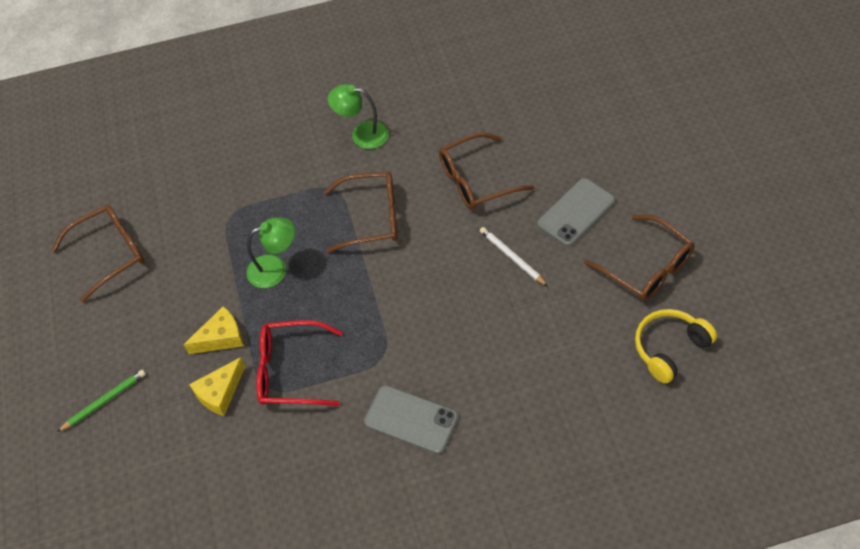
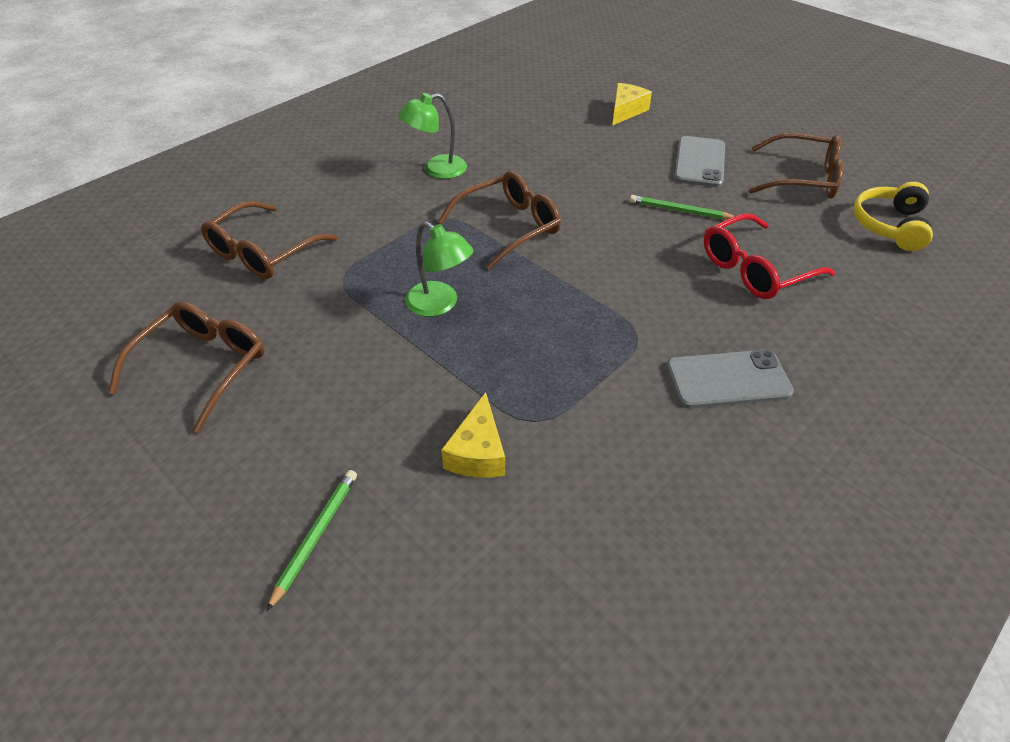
camera: 35 degrees left, 10 degrees down
yellow cheese [183,306,243,354] -> yellow cheese moved to [612,83,652,125]
green lamp [246,218,295,288] -> green lamp turned 90 degrees clockwise [405,221,473,317]
red glasses [256,320,343,406] -> red glasses moved to [704,213,836,299]
brown glasses [439,132,534,210] -> brown glasses moved to [201,201,338,279]
white pencil [480,227,548,286] -> green pencil [630,195,734,219]

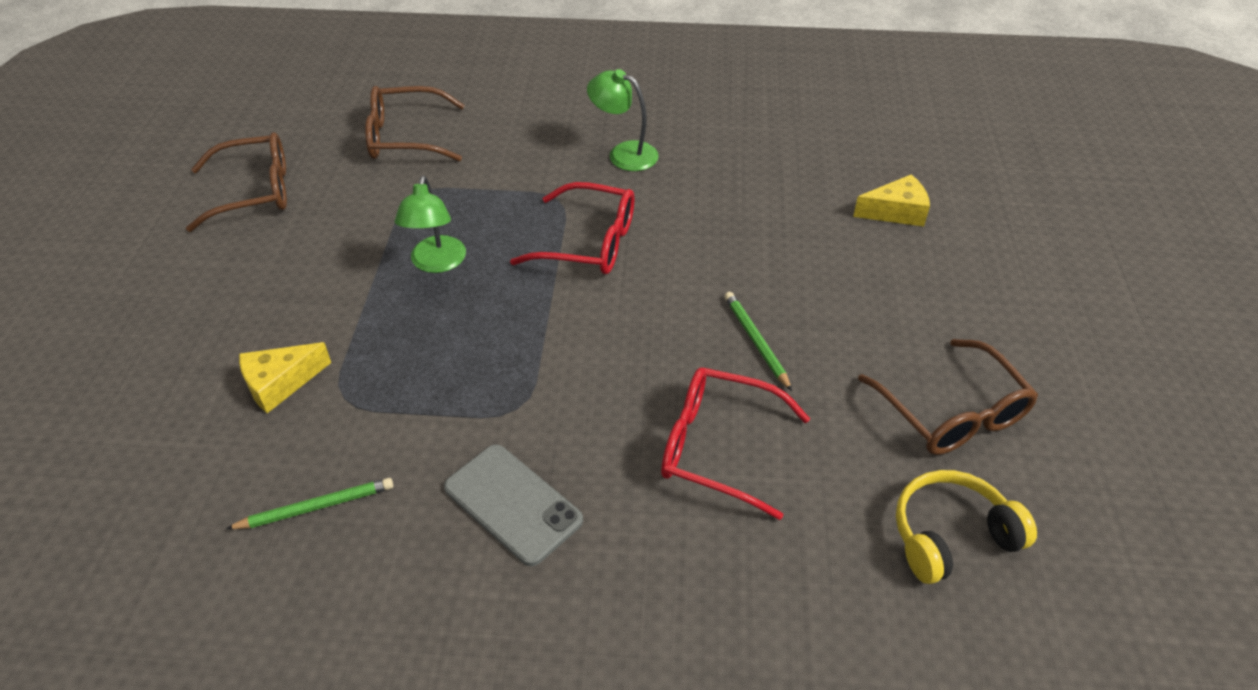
camera: 50 degrees right, 0 degrees up
green pencil [267,470,357,611] -> green pencil moved to [226,478,394,529]
brown glasses [438,171,561,270] -> red glasses [510,182,634,274]
grey phone [674,136,725,187] -> none

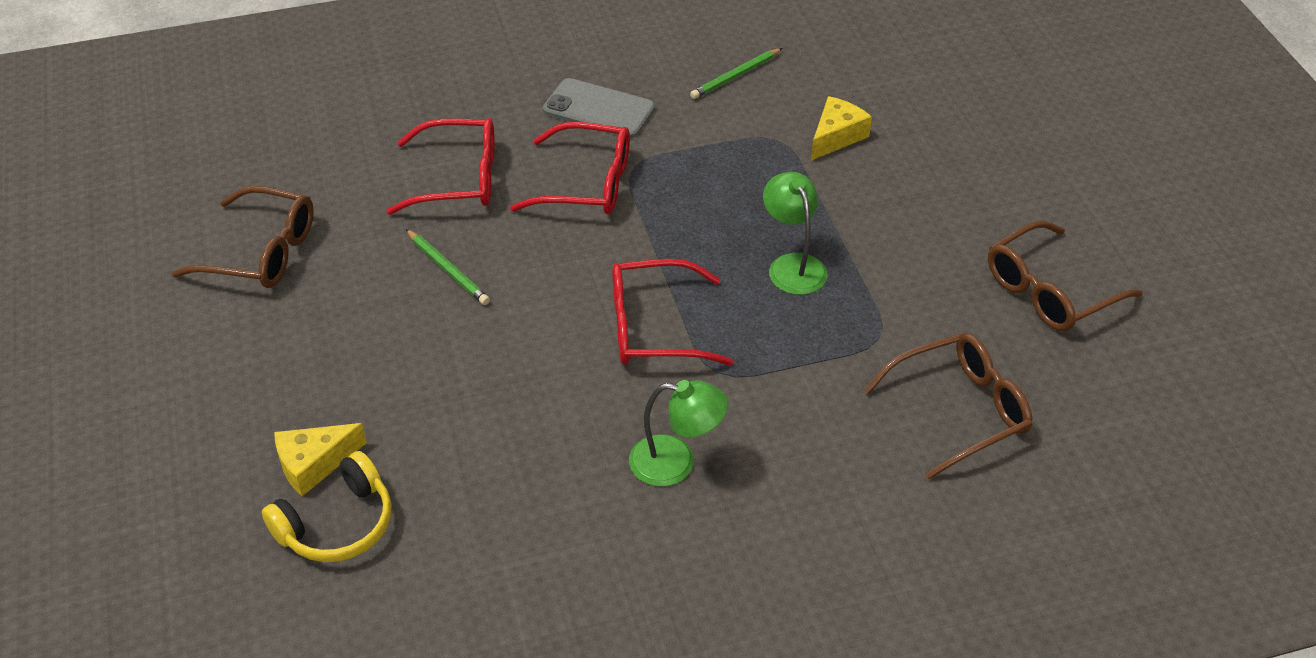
camera: 160 degrees right, 0 degrees up
brown glasses [858,339,1038,455] -> brown glasses turned 150 degrees clockwise [172,186,314,288]
yellow headphones [896,470,1037,584] -> yellow headphones moved to [262,451,391,562]
none -> red glasses [510,122,630,215]

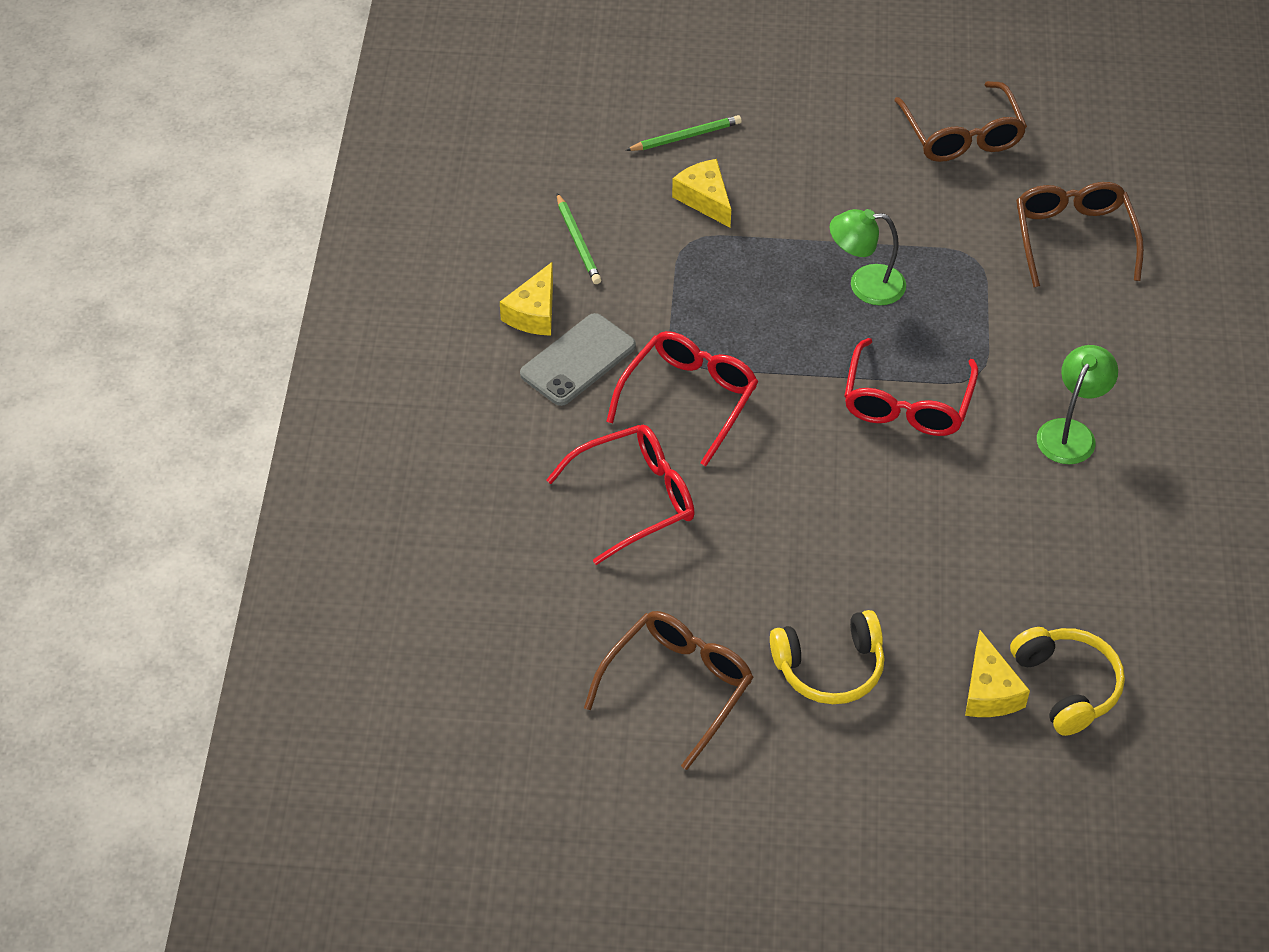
camera: 70 degrees left, 5 degrees up
red glasses [386,118,495,215] -> red glasses turned 45 degrees clockwise [547,425,695,565]
green pencil [406,229,490,305] -> green pencil moved to [625,115,742,151]
none -> yellow cheese [500,262,553,336]
none -> yellow headphones [770,610,884,704]

